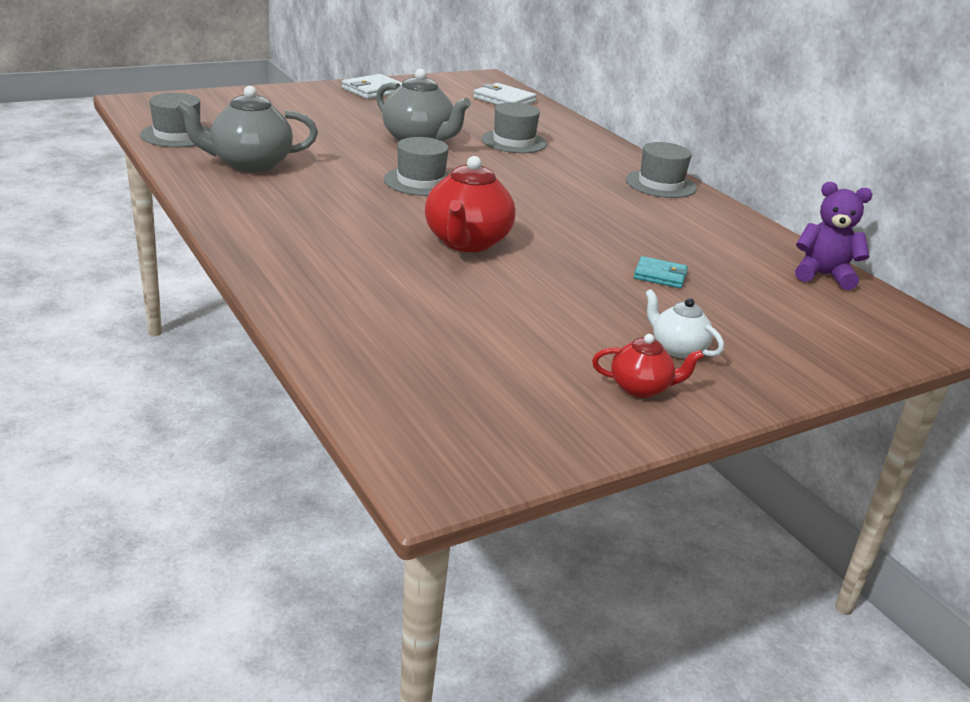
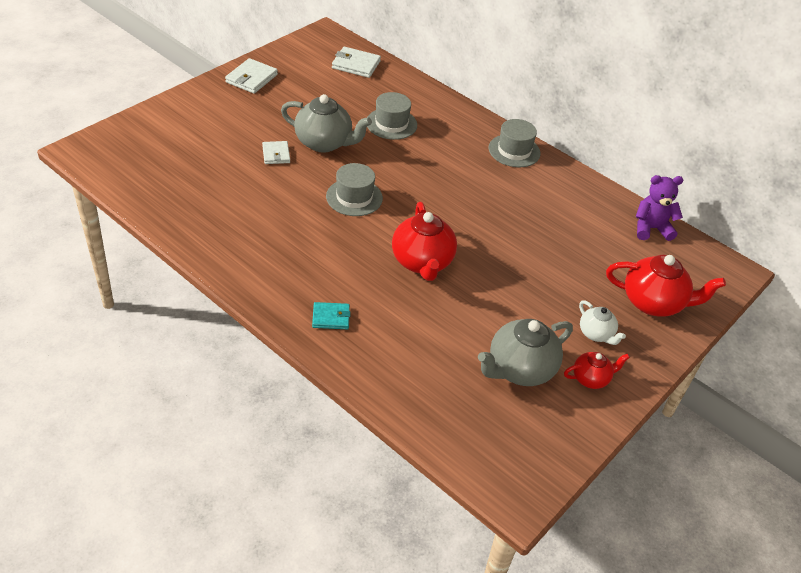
camera: 20 degrees left, 15 degrees up
grey hat [140,93,211,147] -> none
grey teapot [175,86,318,172] -> grey teapot moved to [478,319,573,386]
turquoise wallet [634,256,688,288] -> turquoise wallet moved to [312,302,351,329]
white teapot [645,289,724,358] -> white teapot turned 150 degrees counterclockwise [579,300,626,345]
none -> white wallet [262,141,290,164]
none -> red teapot [606,255,726,317]

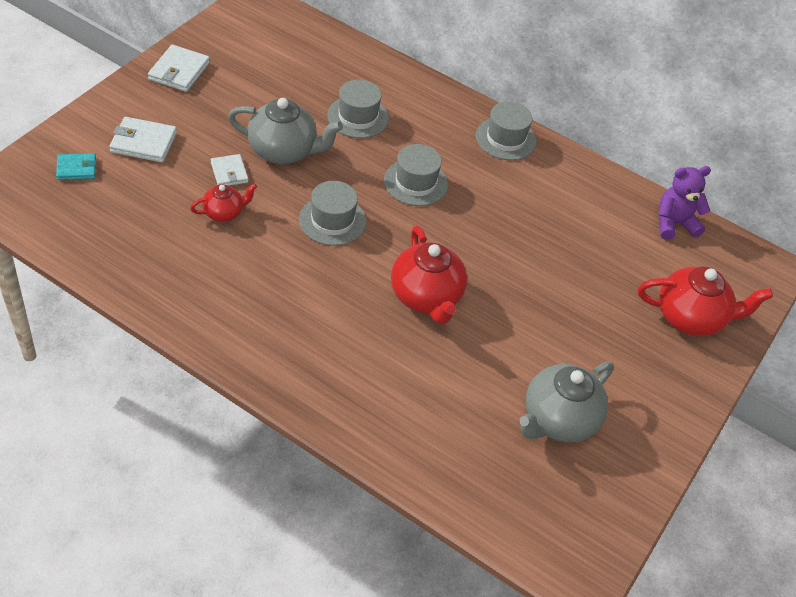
camera: 10 degrees left, 5 degrees up
turquoise wallet [312,302,351,329] -> turquoise wallet moved to [56,153,96,180]
white wallet [332,47,381,78] -> white wallet moved to [109,117,177,162]
red teapot [564,352,630,389] -> red teapot moved to [190,183,257,222]
white teapot [579,300,626,345] -> none
none -> grey hat [384,144,448,206]

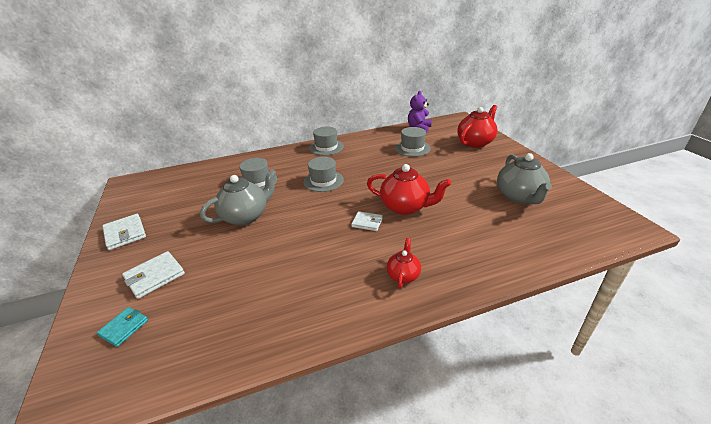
camera: 45 degrees left, 15 degrees down
red teapot [190,183,257,222] -> red teapot moved to [387,238,421,288]
white wallet [211,154,248,186] -> white wallet moved to [351,211,383,231]
grey hat [299,181,366,246] -> grey hat moved to [395,127,431,157]

